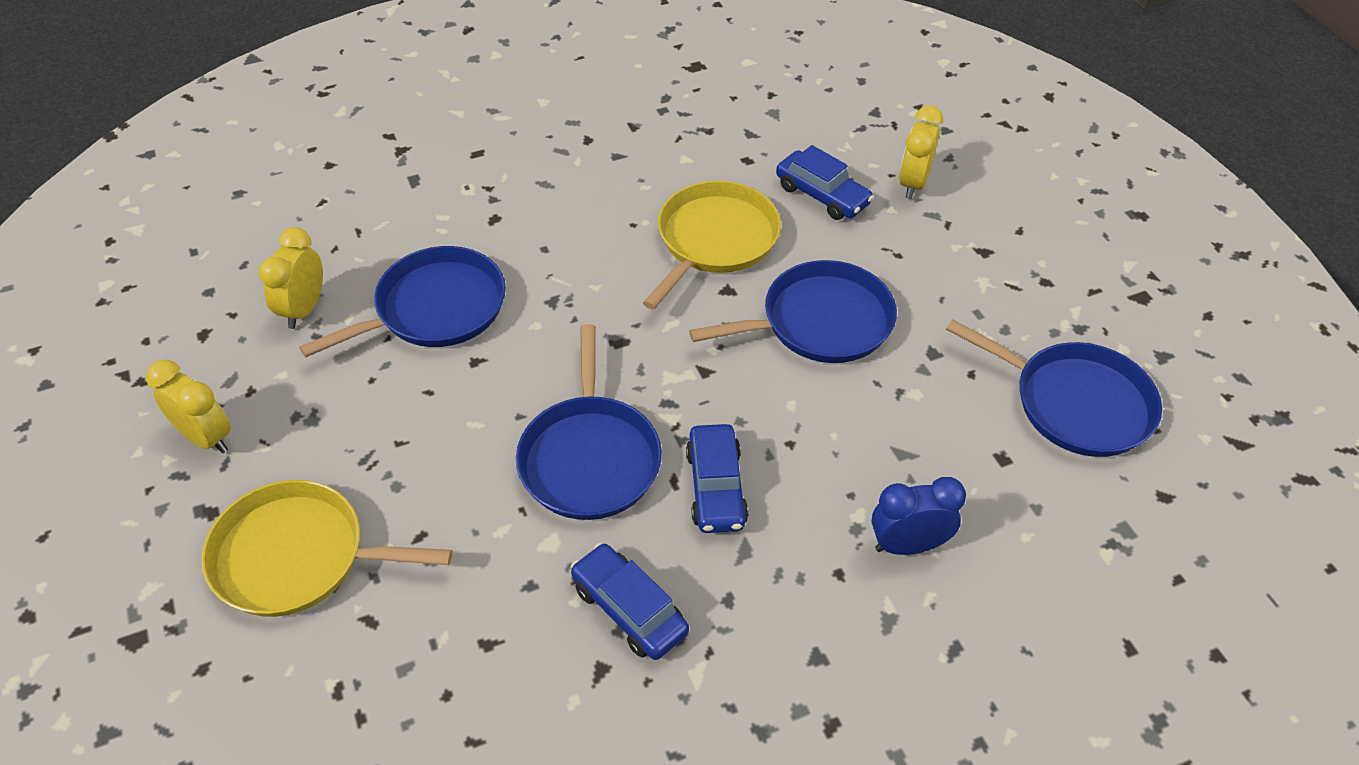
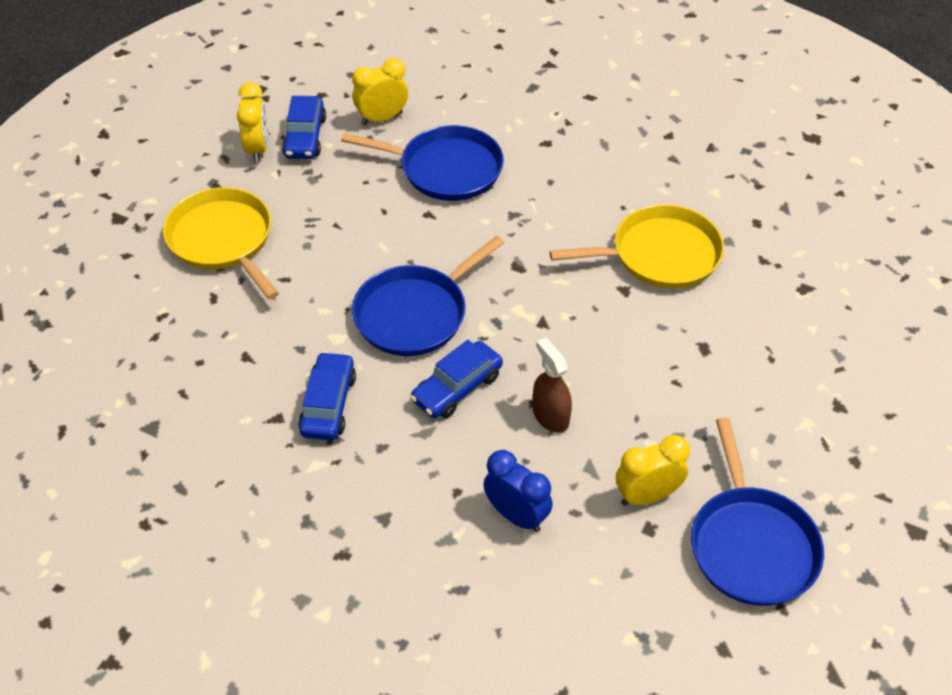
camera: 50 degrees right, 0 degrees up
blue pan [689,260,897,363] -> none
blue car [776,145,874,220] -> blue car moved to [282,96,326,159]
yellow clock [899,106,943,199] -> yellow clock moved to [616,435,690,506]
none -> brown spray bottle [533,338,572,433]

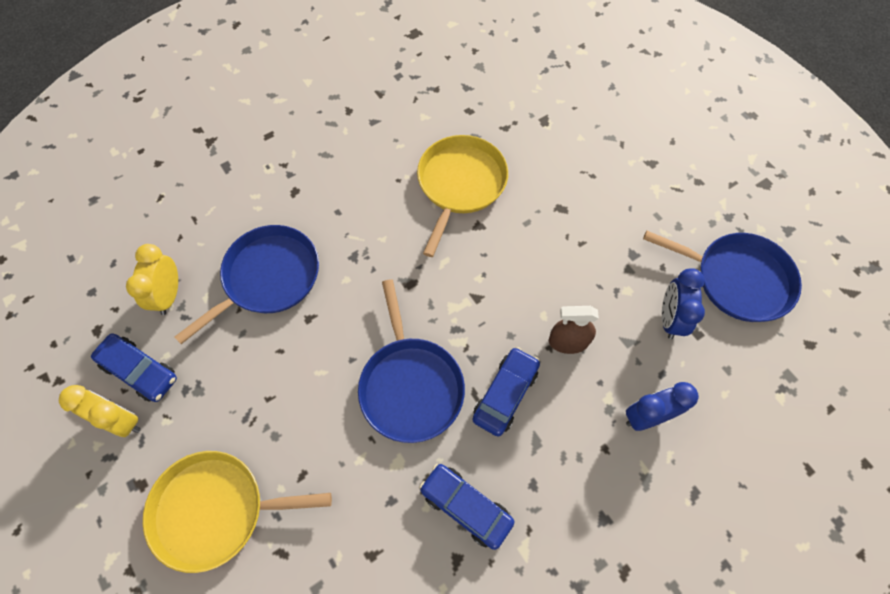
camera: 60 degrees left, 15 degrees up
blue car [410,340,503,418] -> blue car turned 135 degrees counterclockwise [472,347,540,437]
yellow clock [616,435,690,506] -> blue clock [662,268,705,339]

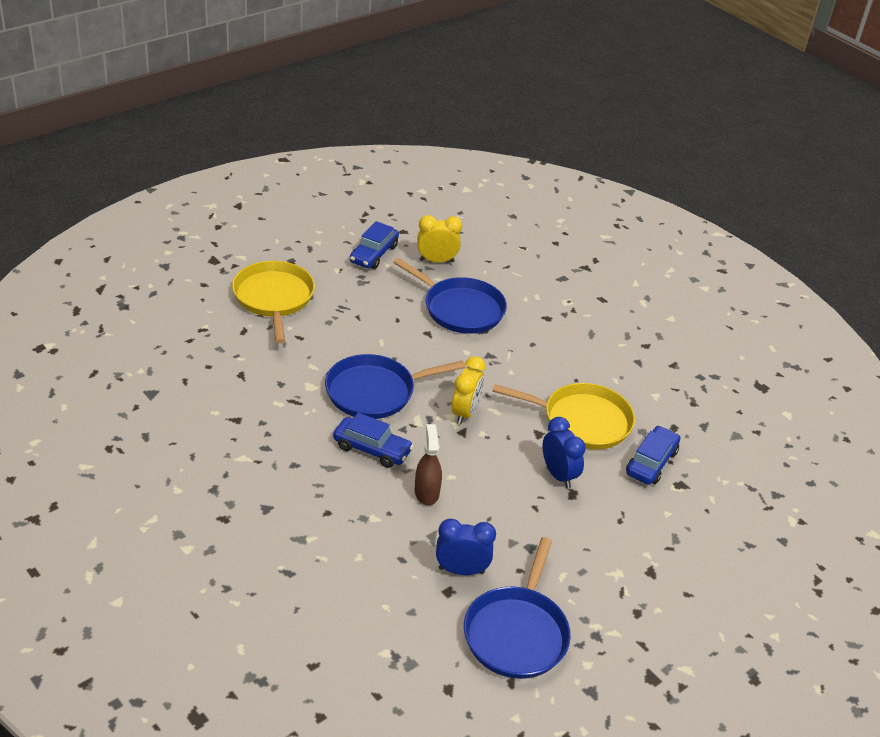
camera: 80 degrees right, 25 degrees down
yellow clock [59,385,141,437] -> yellow clock moved to [452,356,485,425]
blue car [419,464,515,550] -> blue car moved to [626,425,680,485]
blue clock [626,382,699,431] -> blue clock moved to [543,417,586,489]

